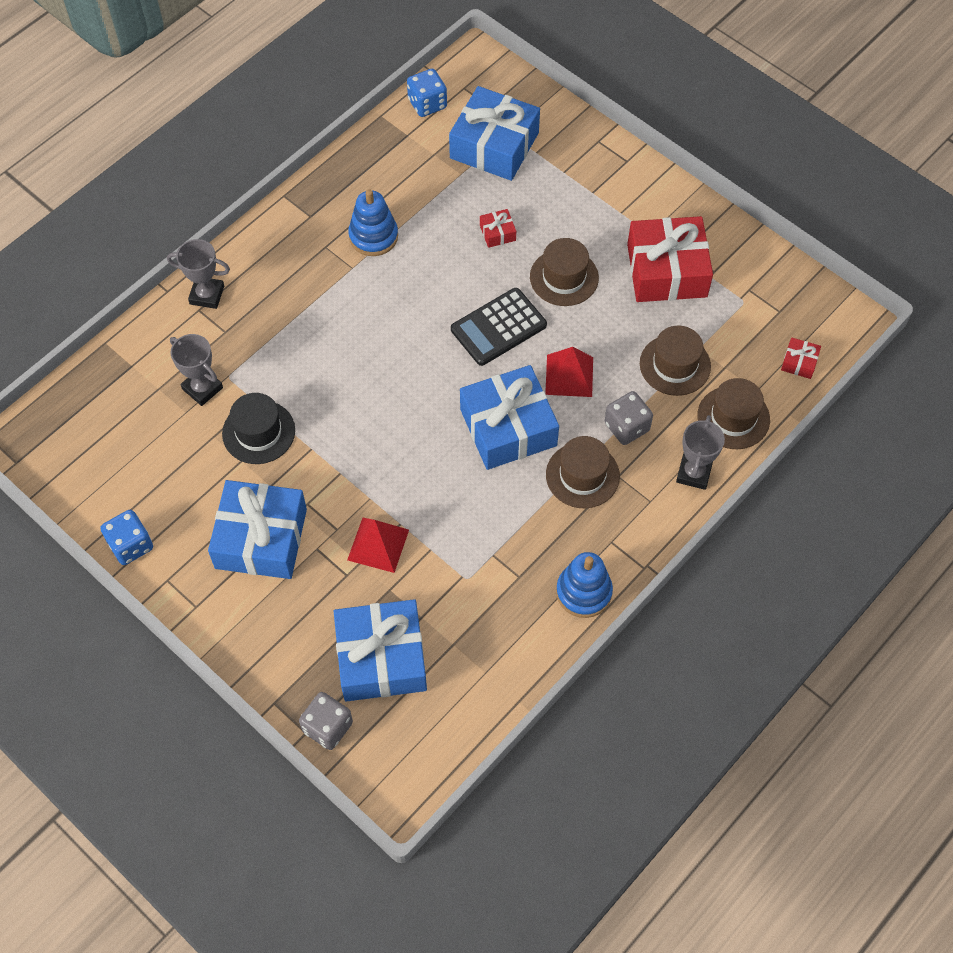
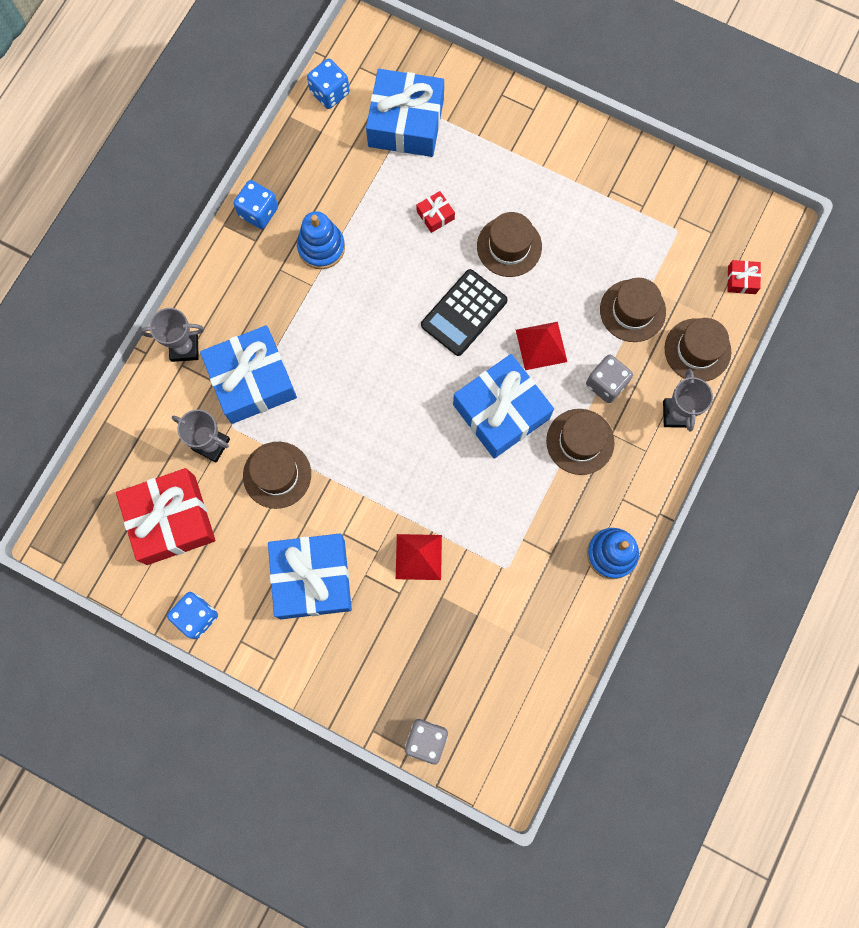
camera: 15 degrees left, 15 degrees up
black hat [222,393,295,464] -> brown hat [243,442,311,509]
blue gift [334,599,427,702] -> blue gift moved to [200,325,297,424]
red gift [627,216,713,302] -> red gift moved to [116,468,215,565]
none -> blue dice [233,180,278,229]

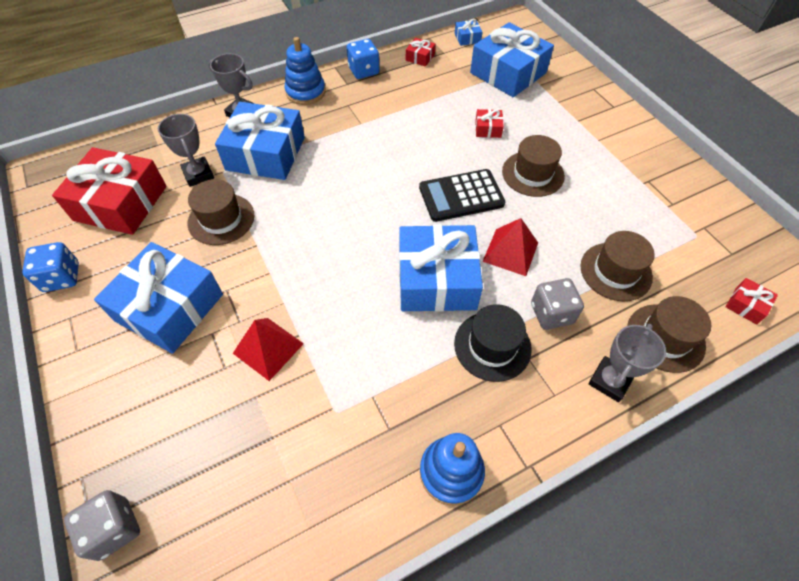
camera: 35 degrees right, 20 degrees down
blue stacking toy [297,211,345,269] -> blue stacking toy moved to [285,37,326,105]
blue dice [307,58,350,109] -> blue gift [455,19,482,46]
brown hat [546,409,614,475] -> black hat [454,304,532,382]
none -> red gift [406,38,435,67]

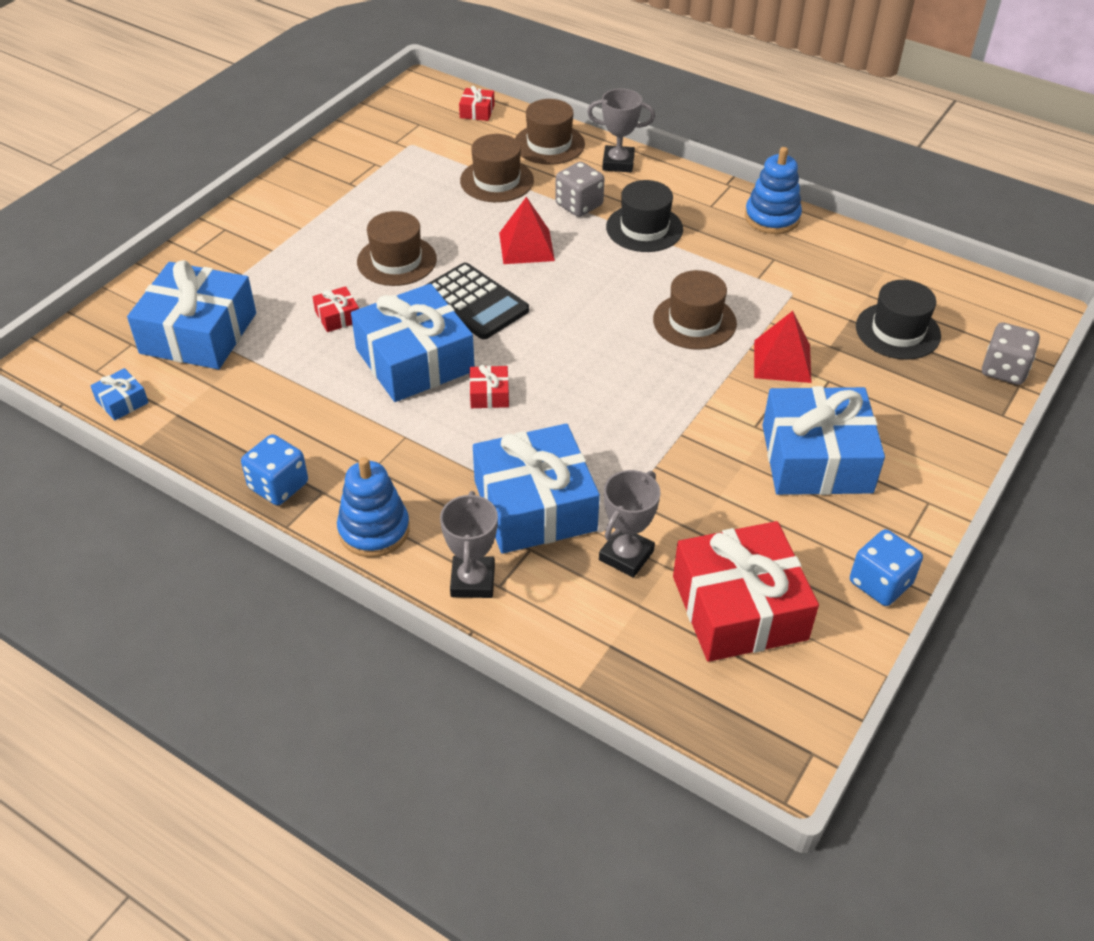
camera: 120 degrees left, 10 degrees down
brown hat [188,179,254,245] -> brown hat moved to [653,270,737,350]
blue gift [399,225,483,312] -> blue gift moved to [351,283,475,402]
red gift [406,38,435,67] -> red gift moved to [469,365,509,408]
none -> black hat [856,280,941,360]

